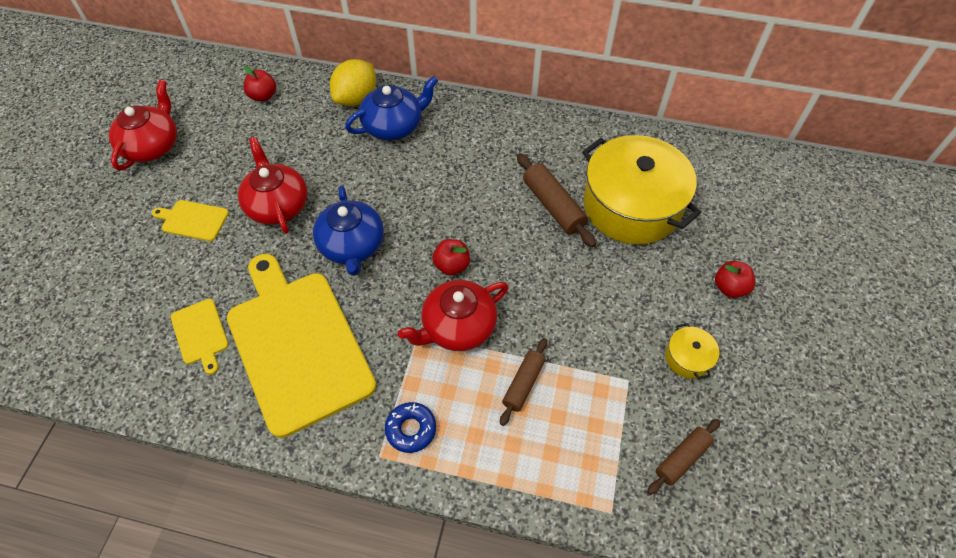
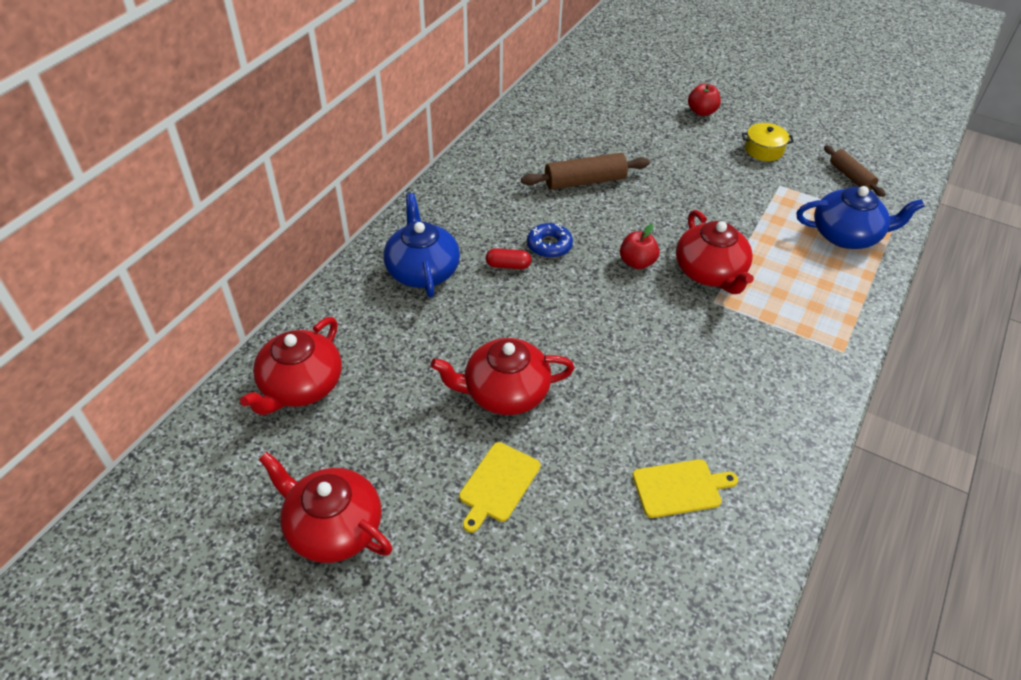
camera: 75 degrees left, 10 degrees down
yellow cutting board [227,254,376,438] -> none
red apple [243,66,276,102] -> red teapot [240,317,342,415]
blue teapot [313,186,384,276] -> blue teapot moved to [796,186,925,249]
yellow lemon [330,59,376,106] -> none
blue donut [385,402,436,453] -> blue donut moved to [527,223,573,258]
brown rolling pin [500,338,547,426] -> none
yellow pot [582,135,701,244] -> none
none -> red capsule [486,248,531,269]

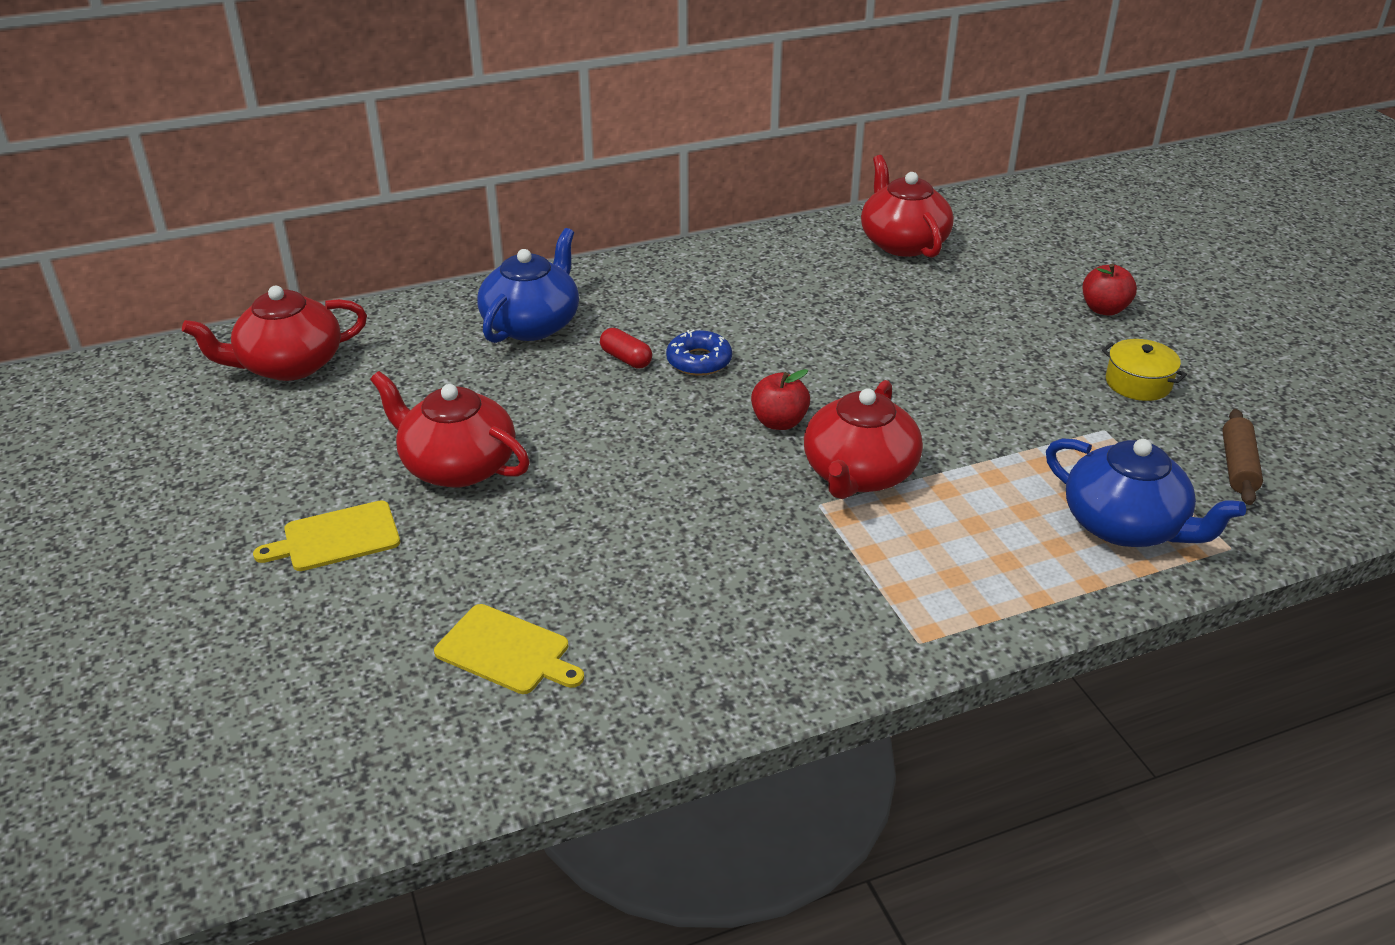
camera: 40 degrees right, 10 degrees down
red teapot [259,452,392,563] -> red teapot moved to [861,155,954,258]
brown rolling pin [521,153,650,190] -> none

